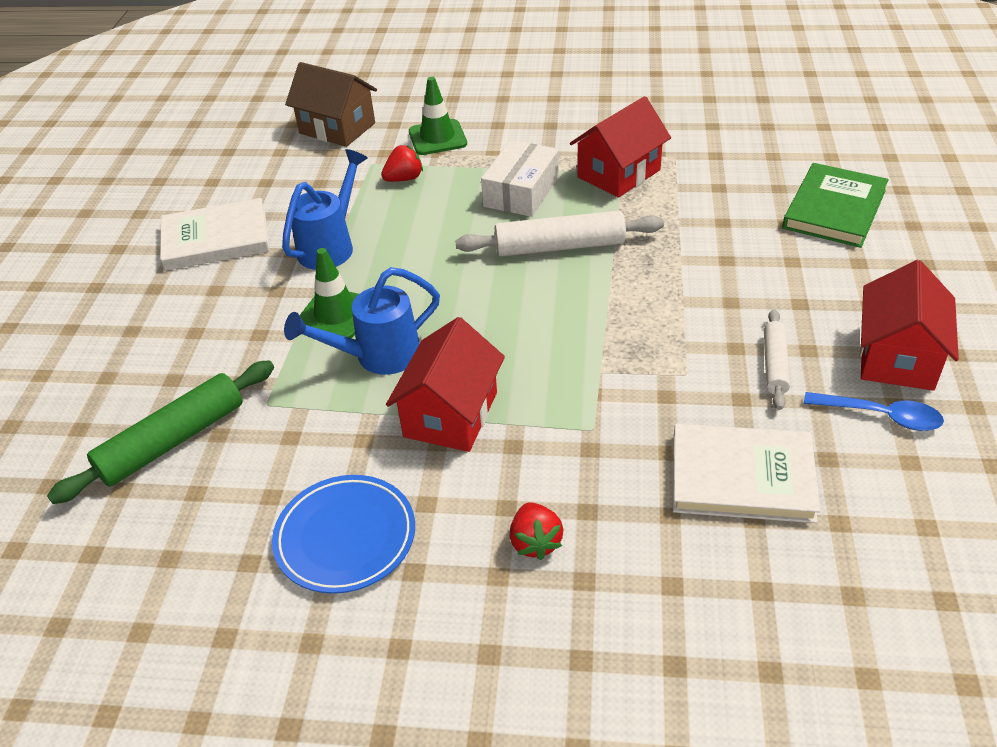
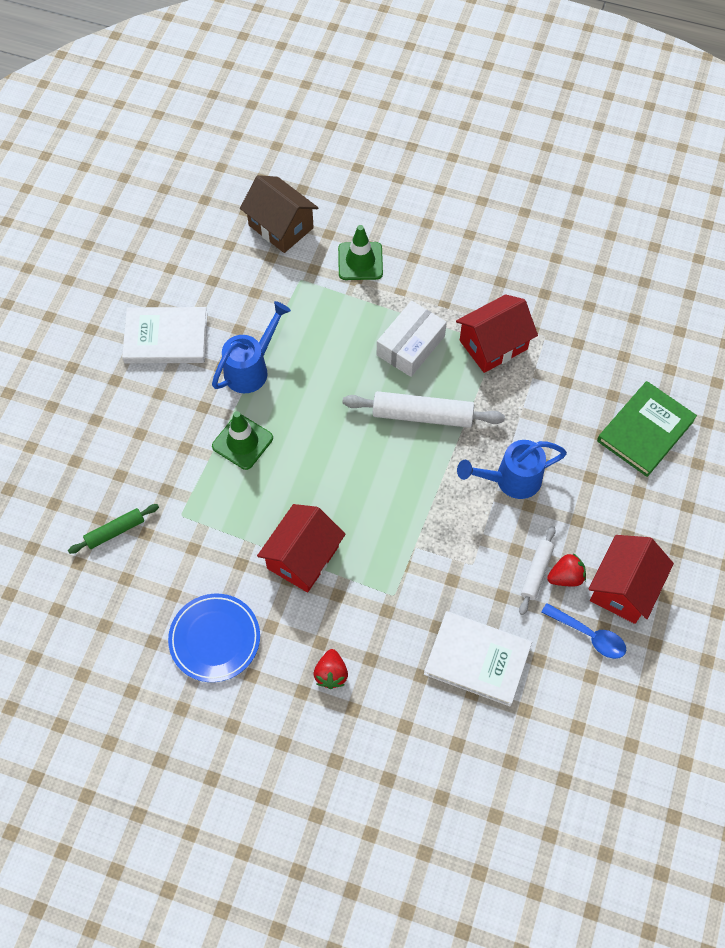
camera: 10 degrees right, 20 degrees up
green rolling pin [47,360,274,504] -> green rolling pin [68,504,159,554], size x0.58
blue watering can [284,267,440,375] -> blue watering can moved to [457,440,567,499]
red strawberry [381,145,423,182] -> red strawberry moved to [547,553,586,586]

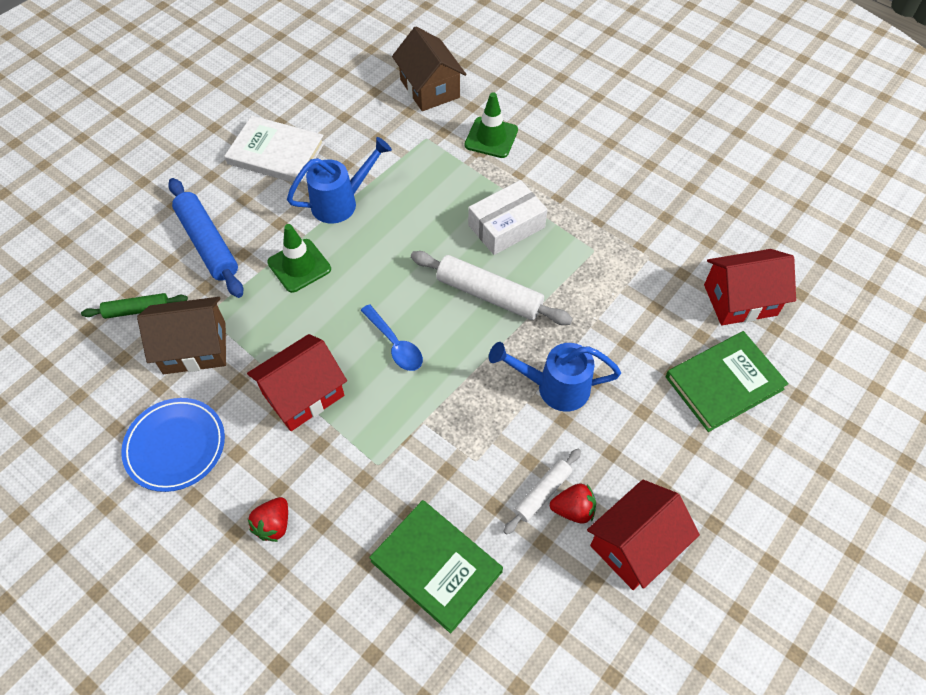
camera: 20 degrees right, 5 degrees down
white book [424,611,532,707] -> green book [369,500,503,633]
red house [456,294,538,373] -> red house moved to [704,249,796,325]
blue spoon [541,603,626,659] -> blue spoon moved to [360,304,423,371]
none -> brown house [137,297,226,374]
none -> blue rolling pin [168,178,243,298]

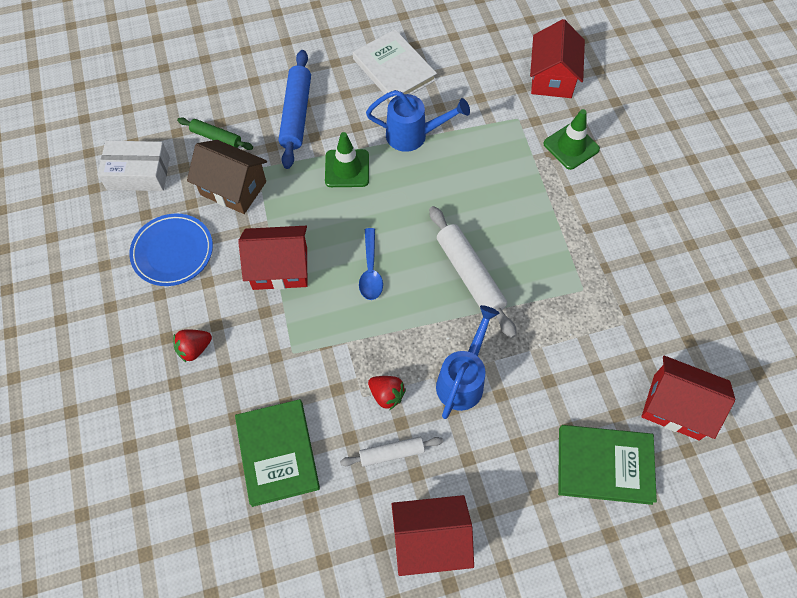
camera: 35 degrees right, 5 degrees up
brown house [392,26,466,111] -> red house [530,19,585,98]
white box [468,180,548,255] -> white box moved to [97,141,170,191]
blue watering can [489,342,621,412] -> blue watering can turned 75 degrees clockwise [436,305,499,419]
red strawberry [550,483,596,524] -> red strawberry moved to [368,376,406,410]

